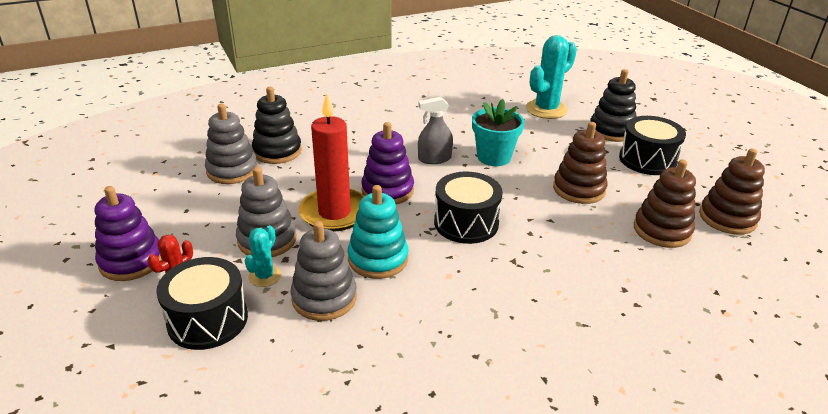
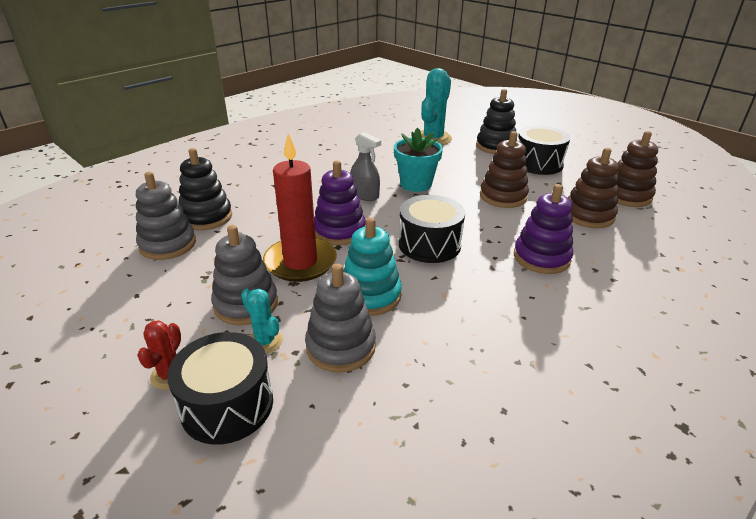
camera: 20 degrees left, 0 degrees up
purple stacking toy [95,186,162,281] -> purple stacking toy moved to [514,184,573,274]
turquoise cactus [245,225,281,287] -> turquoise cactus turned 45 degrees counterclockwise [241,289,283,354]
grey spray bottle [418,97,453,164] -> grey spray bottle turned 105 degrees counterclockwise [350,132,381,201]

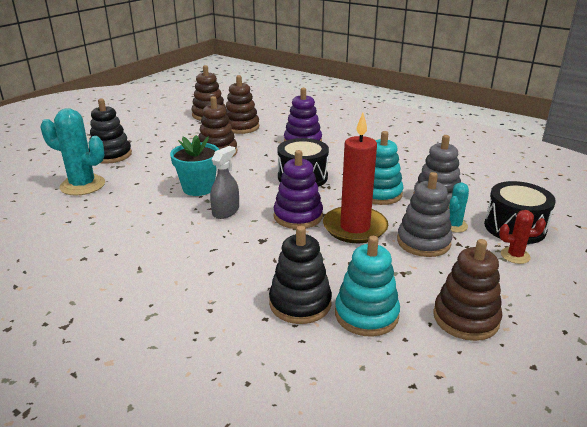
camera: 100 degrees left, 5 degrees down
grey stacking toy [136,172,196,260] -> turquoise stacking toy [335,236,400,337]
black drum [518,125,570,175] -> none
none -> brown stacking toy [433,239,502,341]

